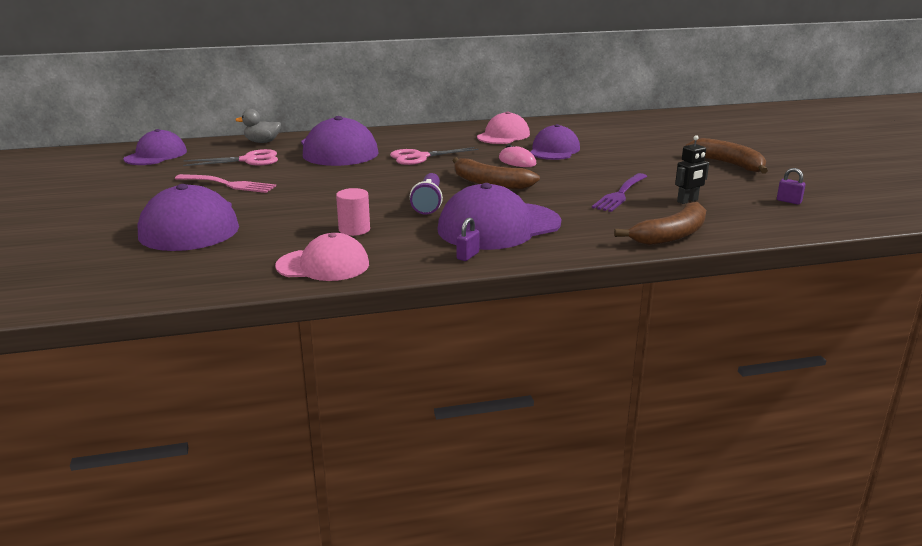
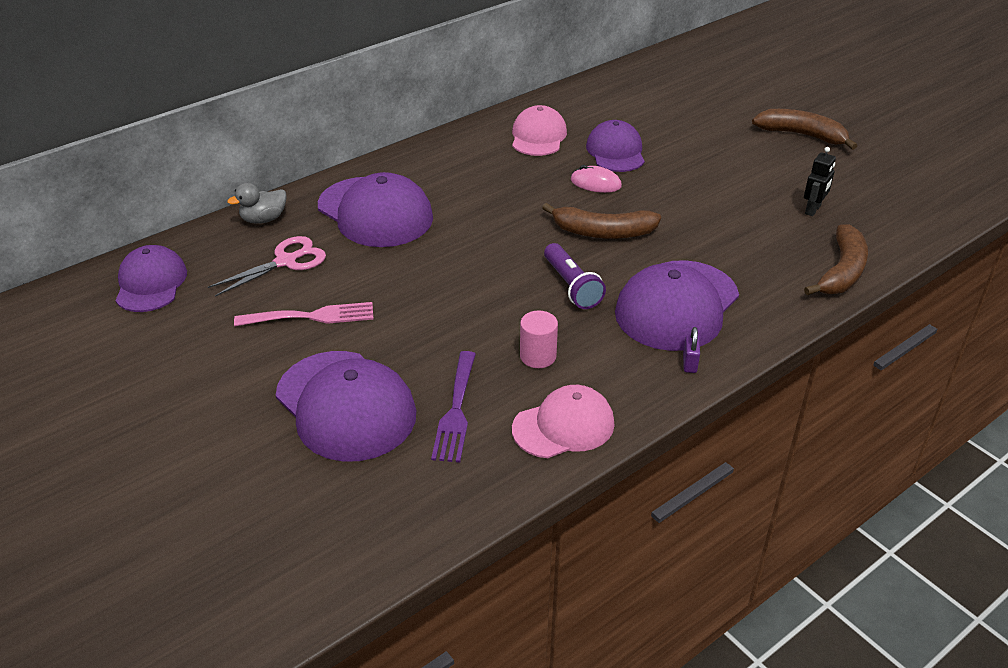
camera: 25 degrees left, 15 degrees up
pink scissors [390,147,479,165] -> none
purple fork [592,173,647,212] -> purple fork moved to [431,351,476,463]
purple padlock [777,168,806,205] -> none

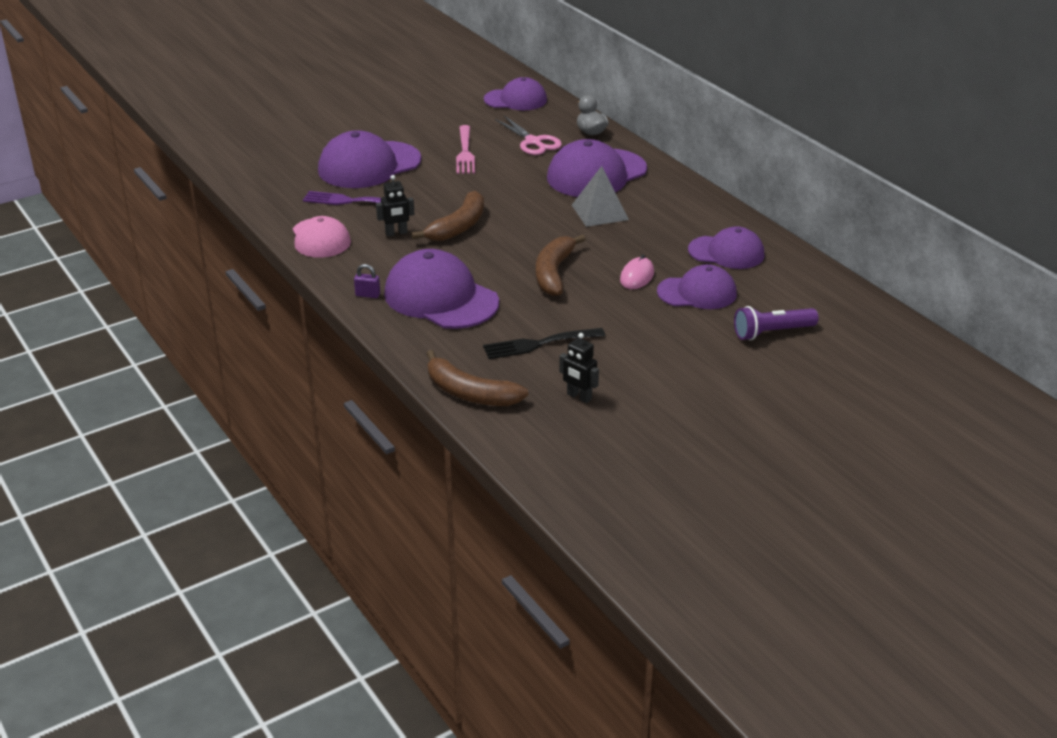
camera: 95 degrees right, 5 degrees down
pink cap [512,105,567,156] -> purple cap [688,226,764,269]
pink cylinder [520,311,558,368] -> black robot [376,175,414,237]
purple flashlight [544,243,606,309] -> purple flashlight moved to [734,306,819,340]
brown banana [752,109,857,150] -> brown banana moved to [411,191,484,241]
none -> black fork [483,328,605,359]
none -> grey pyramid [572,166,629,227]

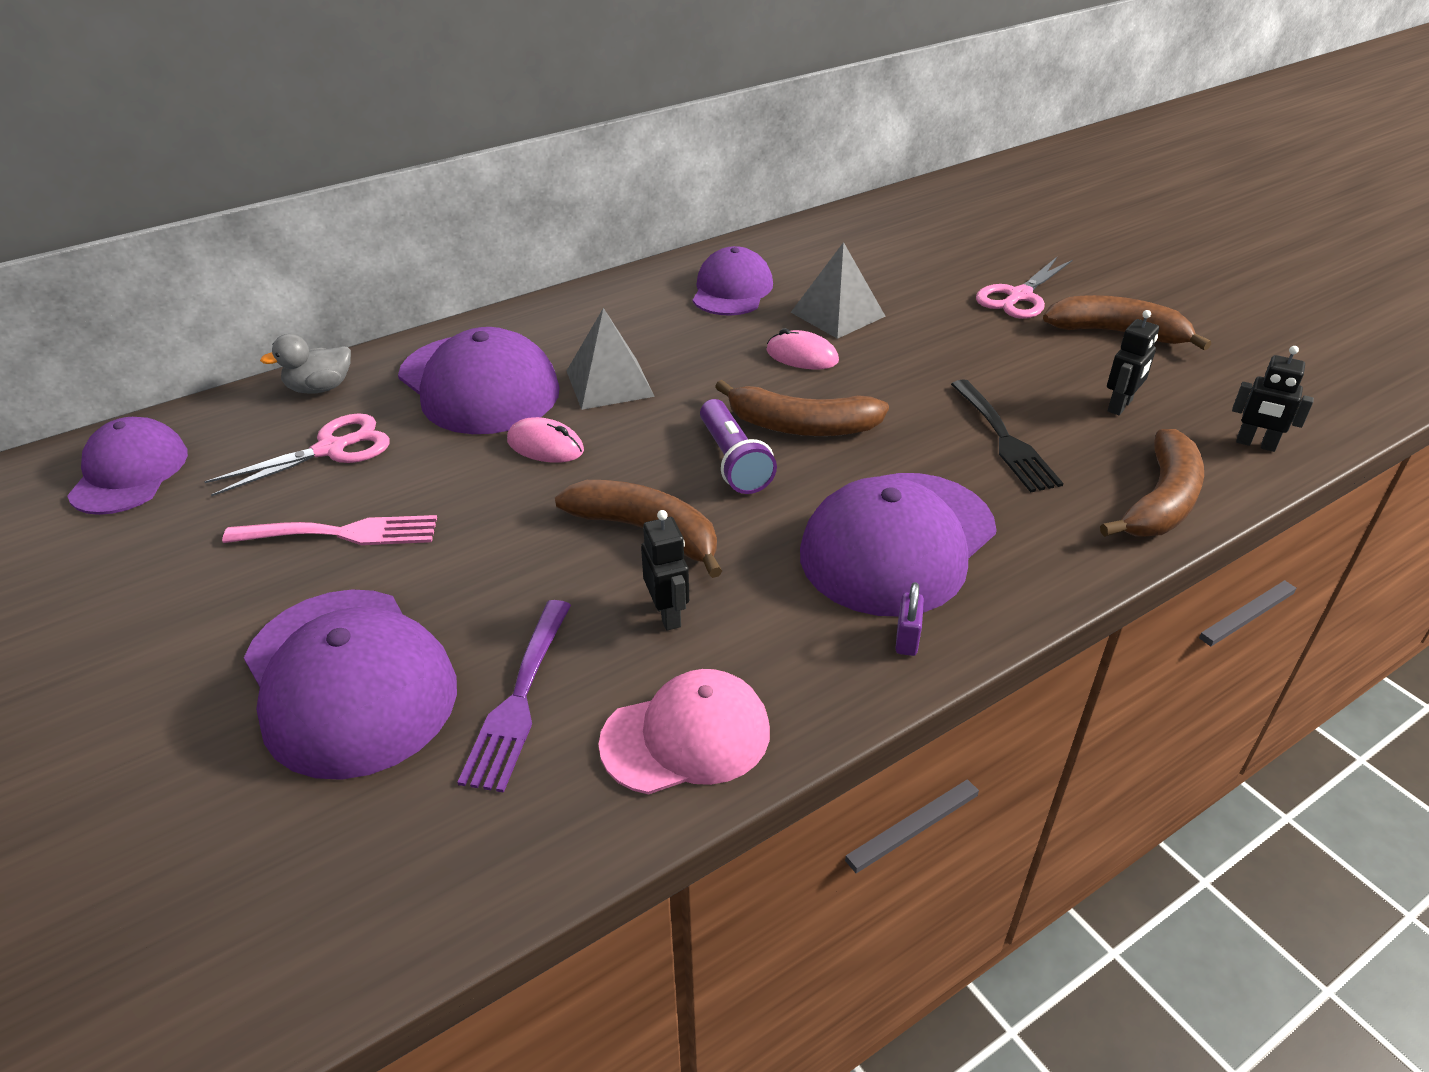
camera: 90 degrees left, 5 degrees up
purple cap [657,264,737,309] -> grey pyramid [791,242,886,339]
purple flashlight [734,306,819,340] -> purple flashlight moved to [700,399,777,494]
none -> pink mouse [507,417,584,463]
none -> pink scissors [976,257,1073,319]
none -> brown banana [1043,295,1211,351]
none -> black robot [1232,346,1314,452]

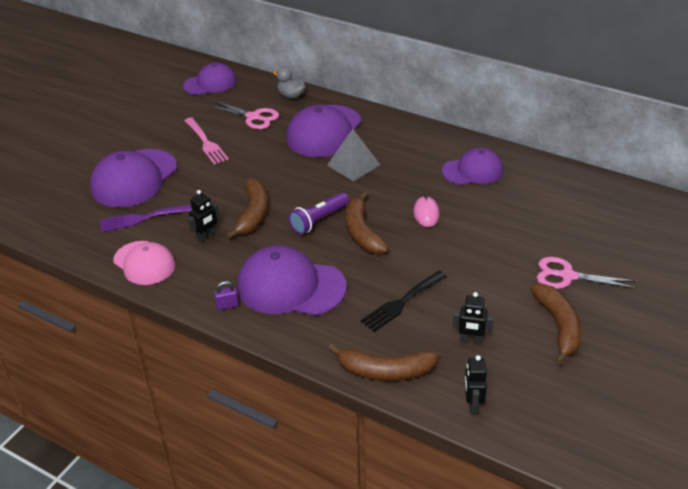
camera: 65 degrees right, 0 degrees up
pink mouse [507,417,584,463] -> none
grey pyramid [791,242,886,339] -> none

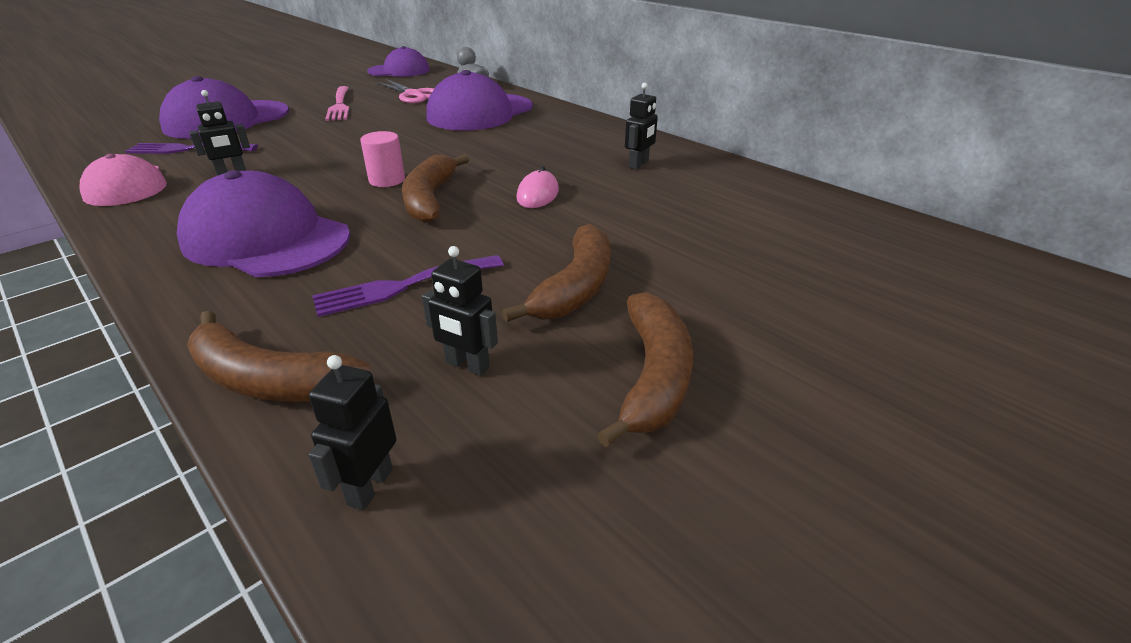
camera: 15 degrees right, 5 degrees down
purple padlock [214,281,239,310] -> none
brown banana [226,178,268,239] -> brown banana moved to [502,224,611,322]
purple flashlight [289,193,349,235] -> pink cylinder [360,131,405,187]
grey pyramid [327,129,380,181] -> none
black fork [360,270,447,332] -> purple fork [312,255,504,317]
purple cap [442,148,503,185] -> black robot [625,83,658,169]
pink scissors [537,257,637,289] -> none

